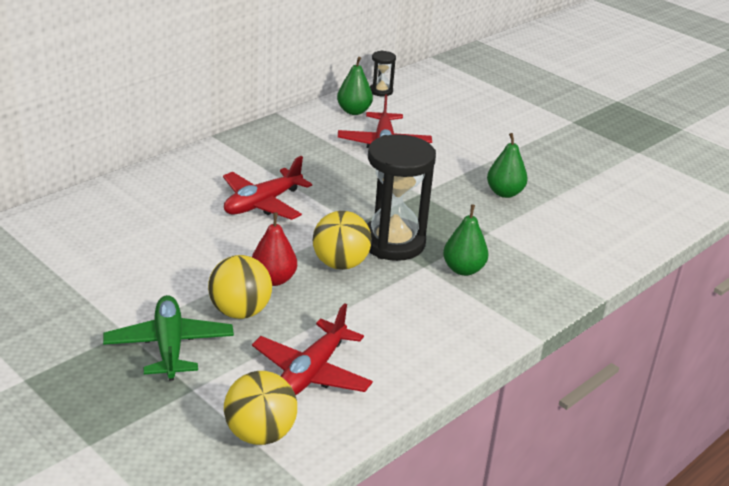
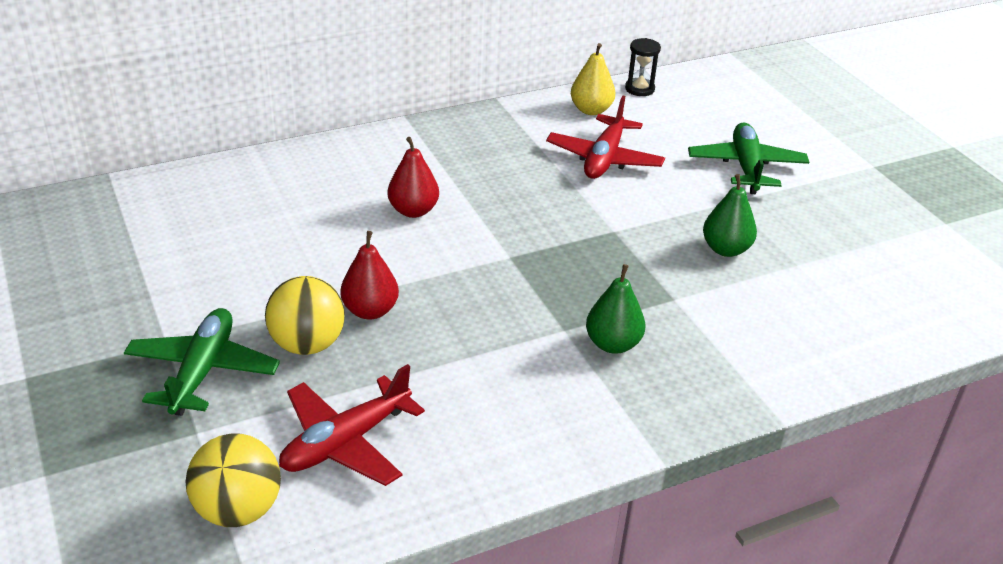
camera: 20 degrees right, 5 degrees up
red plane [223,156,312,220] -> red pear [388,137,439,218]
yellow ball [313,211,372,270] -> none
green pear [337,57,373,115] -> yellow pear [571,43,615,115]
black hourglass [367,134,436,261] -> none
none -> green plane [688,122,809,194]

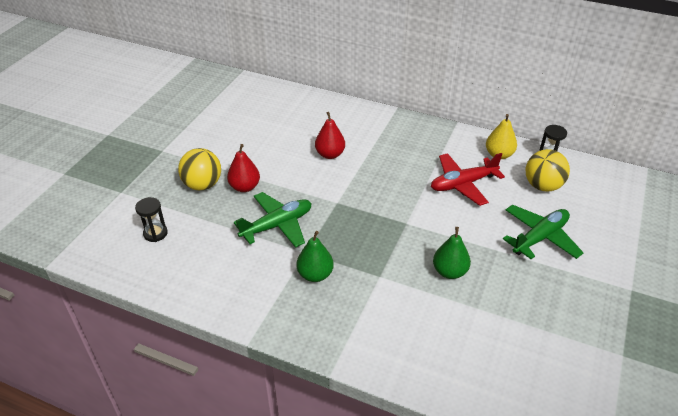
camera: 50 degrees right, 5 degrees up
green plane [124,308,280,416] -> green plane moved to [234,192,311,248]
yellow ball [186,434,281,527] -> yellow ball moved to [526,149,570,192]
red plane [279,364,425,486] -> black hourglass [135,197,168,242]

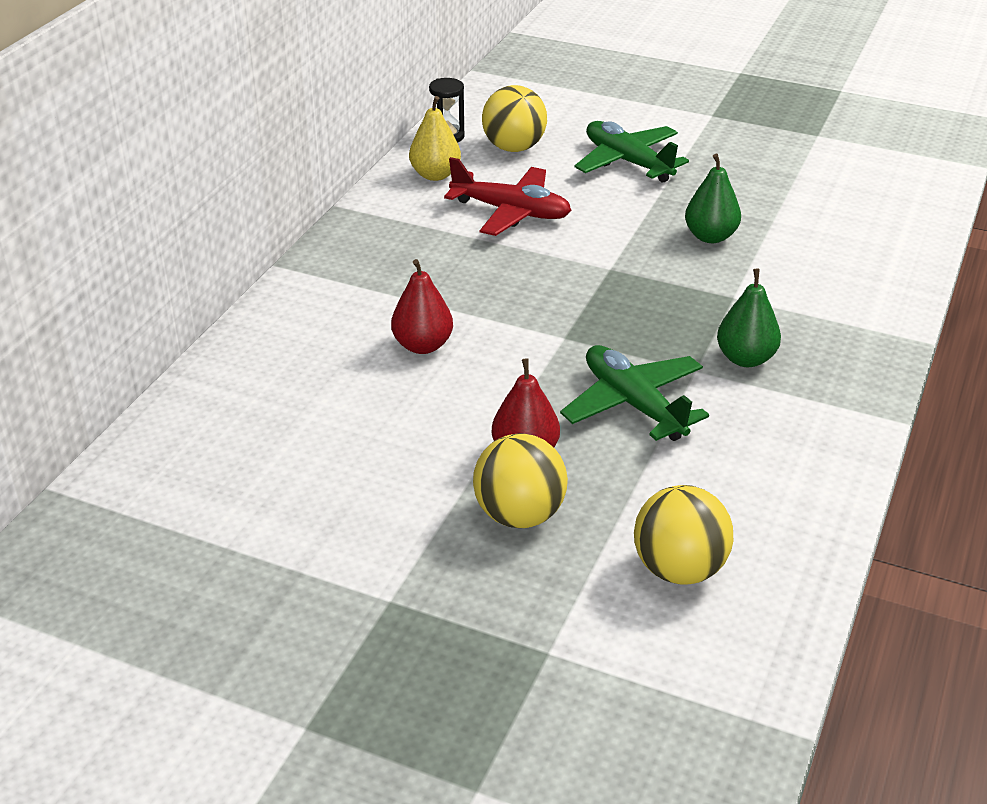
camera: 90 degrees left, 5 degrees down
black hourglass [135,197,168,242] -> yellow ball [634,485,733,585]
red plane [431,153,505,206] -> red plane turned 45 degrees counterclockwise [444,157,572,236]

